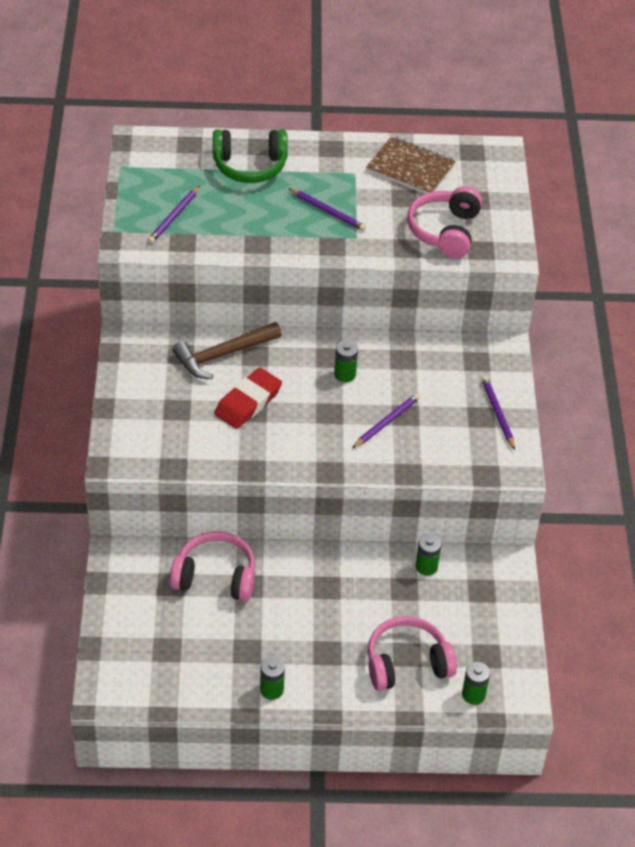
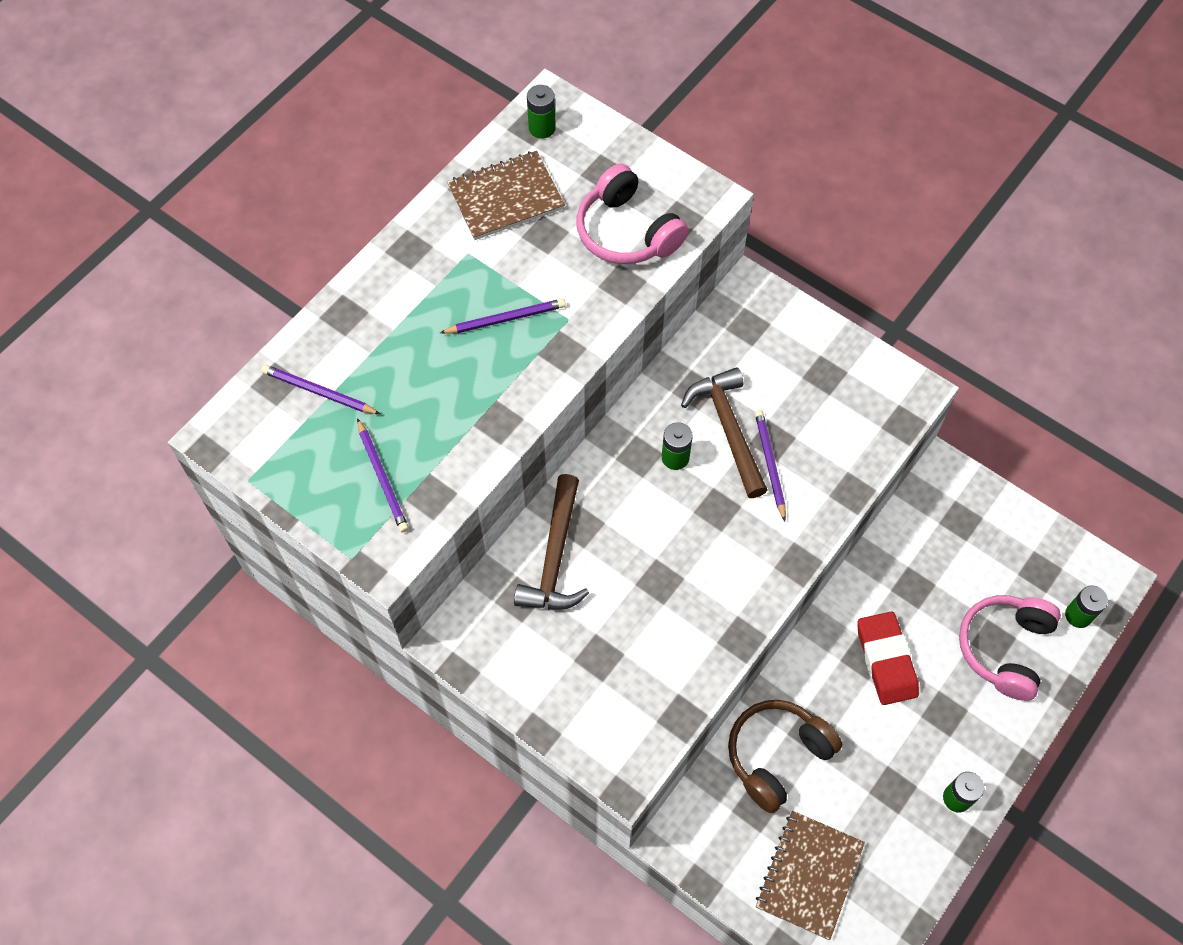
camera: 50 degrees left, 15 degrees up
pink headphones [170,531,255,601] -> brown headphones [728,700,842,813]
green headphones [213,129,288,183] -> none
red eraser [214,367,282,429] -> red eraser moved to [857,611,919,705]
green battery [416,534,441,576] -> green battery moved to [527,85,556,138]
purple pencil [481,376,515,450] -> purple pencil moved to [261,365,380,414]
none -> brown hammer [681,367,768,498]
none -> brown notebook [756,811,865,940]

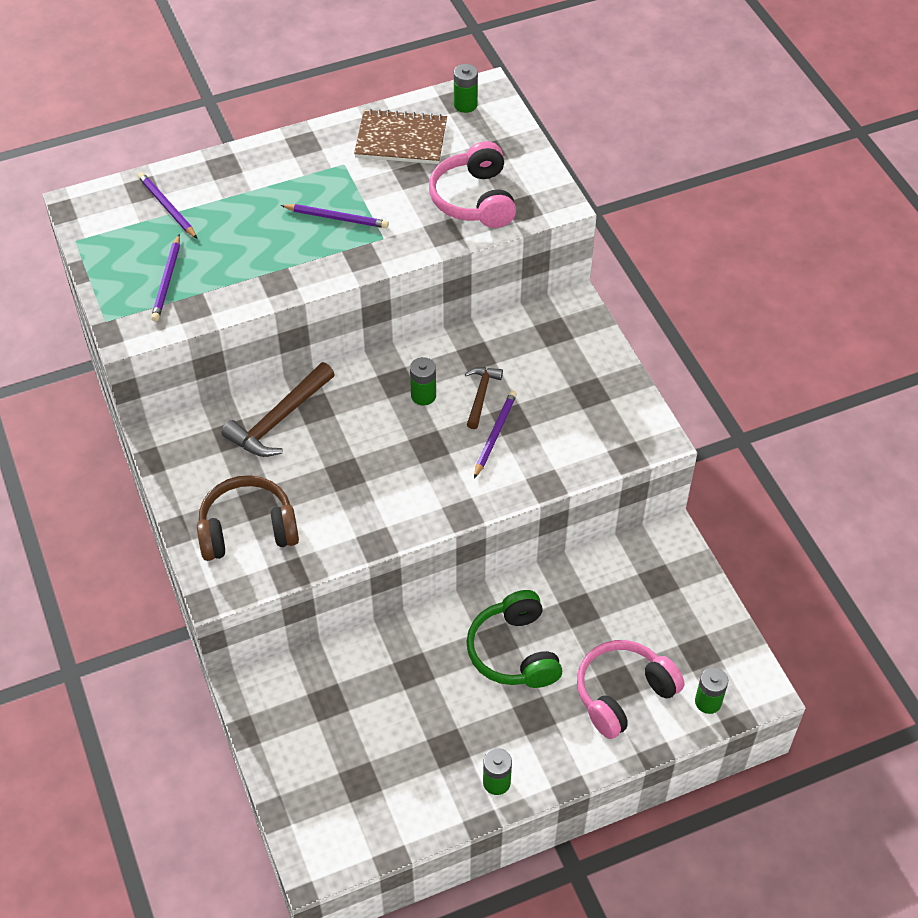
camera: 30 degrees right, 10 degrees down
brown hammer [681,367,768,498] -> brown hammer [465,367,503,429], size x0.59
brown headphones [728,700,842,813] -> brown headphones moved to [197,475,299,561]
brown notebook [756,811,865,940] -> none
red eraser [857,611,919,705] -> green headphones [466,590,562,688]

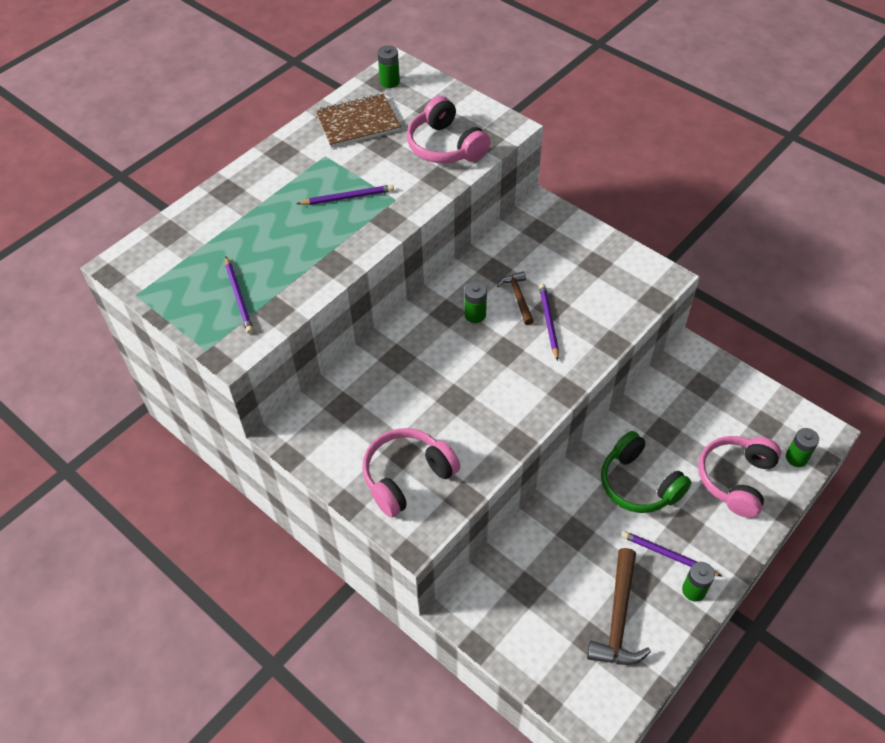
camera: 25 degrees left, 0 degrees up
purple pencil [138,172,197,238] -> purple pencil moved to [622,531,721,576]
brown headphones [197,475,299,561] -> pink headphones [362,428,460,517]
brown hammer [221,362,335,457] -> brown hammer moved to [587,548,651,665]

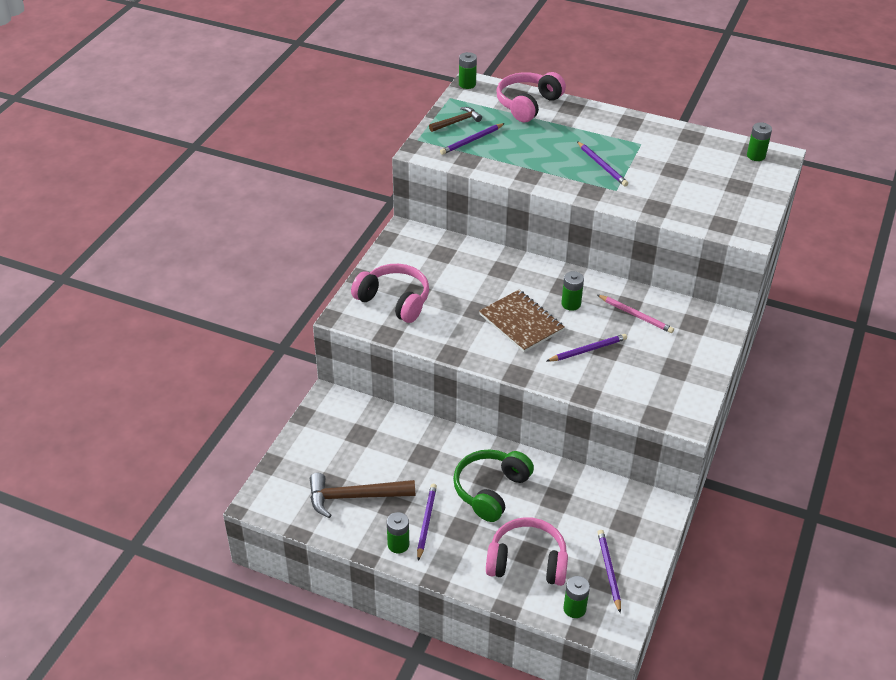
camera: 70 degrees right, 10 degrees down
brown notebook [315,93,401,148] -> brown notebook moved to [479,290,564,352]
pink headphones [407,96,491,163] -> pink headphones moved to [496,72,566,122]
brown hammer [497,271,534,325] -> brown hammer moved to [429,107,482,132]
none -> green battery [459,52,477,89]
none -> purple pencil [597,530,621,613]
none -> pink pencil [598,295,674,333]

